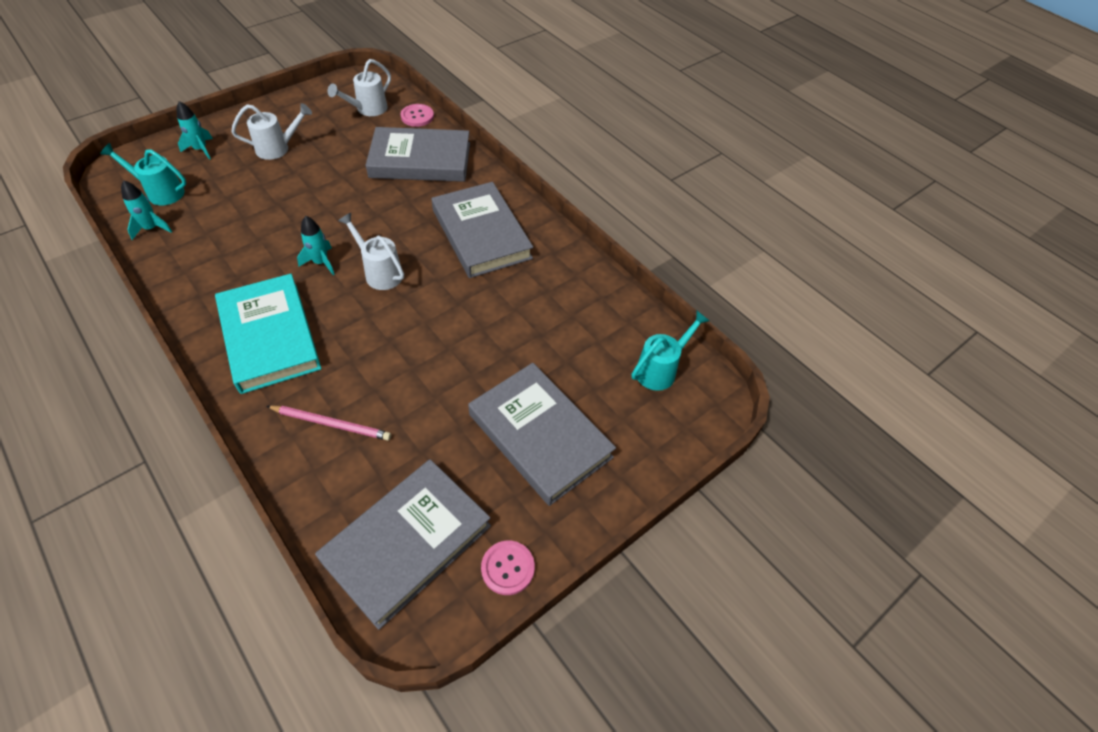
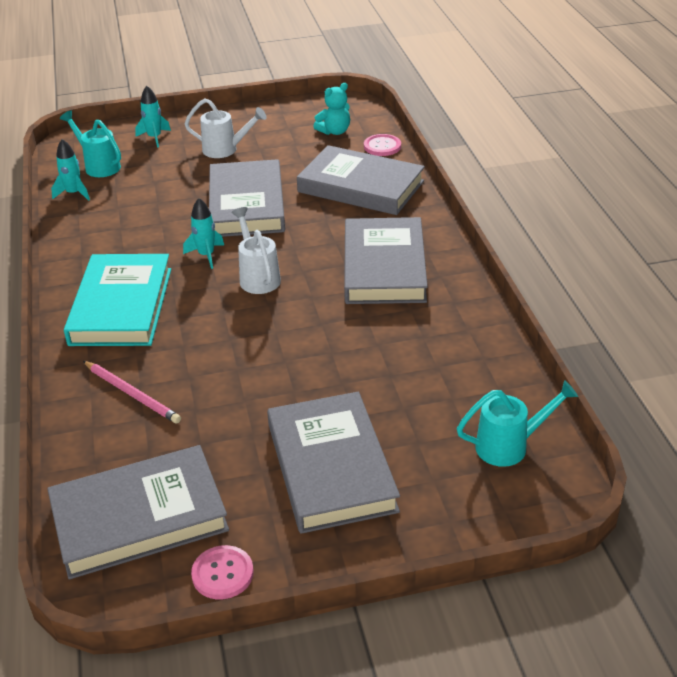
camera: 30 degrees right, 15 degrees down
white watering can [328,59,391,116] -> turquoise teddy bear [313,83,350,135]
none -> grey book [209,159,285,237]

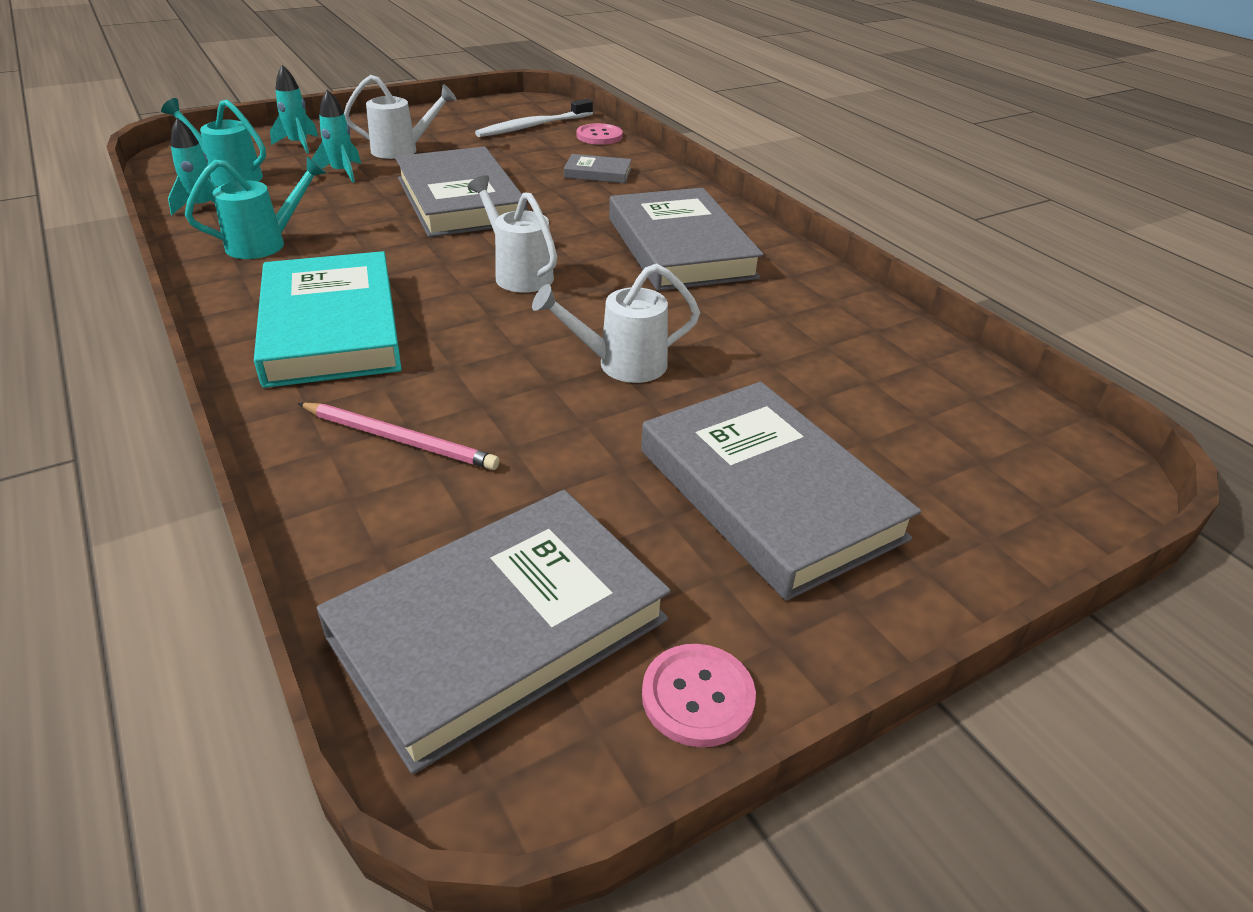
camera: 20 degrees left, 0 degrees up
turquoise rocket [183,198,224,269] -> turquoise rocket moved to [312,89,361,183]
grey book [297,145,425,215] -> grey book [564,154,632,183], size x0.45
turquoise teddy bear [313,83,350,135] -> white toothbrush [475,99,593,137]
turquoise watering can [457,380,578,467] -> turquoise watering can moved to [185,157,326,259]
none -> white watering can [532,263,700,383]

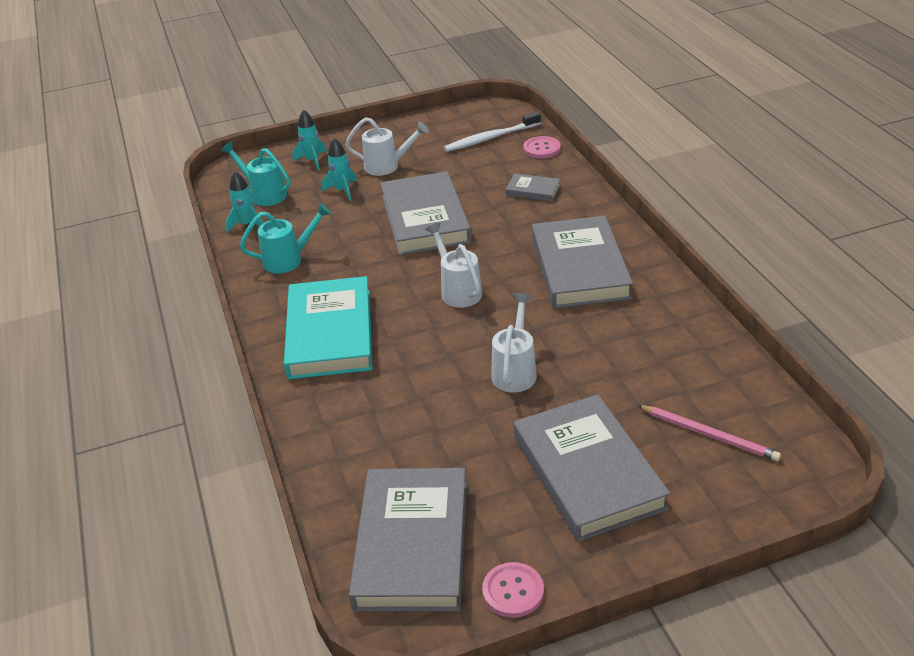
camera: 15 degrees right, 0 degrees up
pink pencil [298,403,500,470] -> pink pencil moved to [637,405,781,461]
grey book [317,490,671,774] -> grey book turned 60 degrees counterclockwise [349,468,467,612]
white watering can [532,263,700,383] -> white watering can turned 105 degrees clockwise [491,293,537,392]

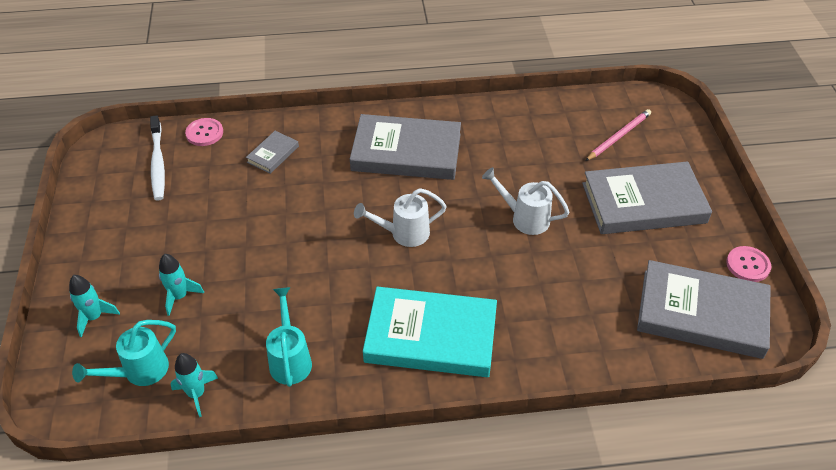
camera: 80 degrees left, 10 degrees up
white watering can [345,117,429,176] -> none
grey book [380,171,472,255] -> none

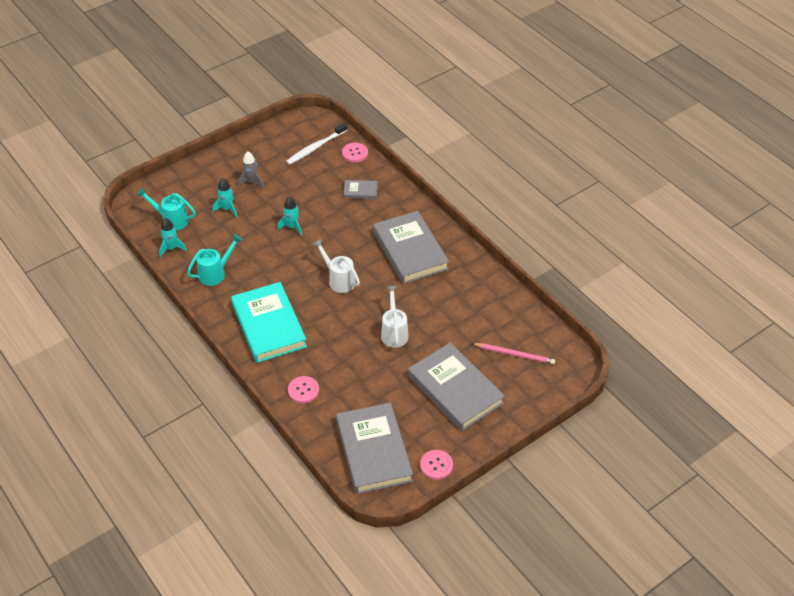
camera: 60 degrees right, 0 degrees up
turquoise rocket [69,275,120,337] -> turquoise rocket moved to [277,196,302,236]
none -> grey rocket [238,151,264,188]
none -> pink button [288,376,319,403]

